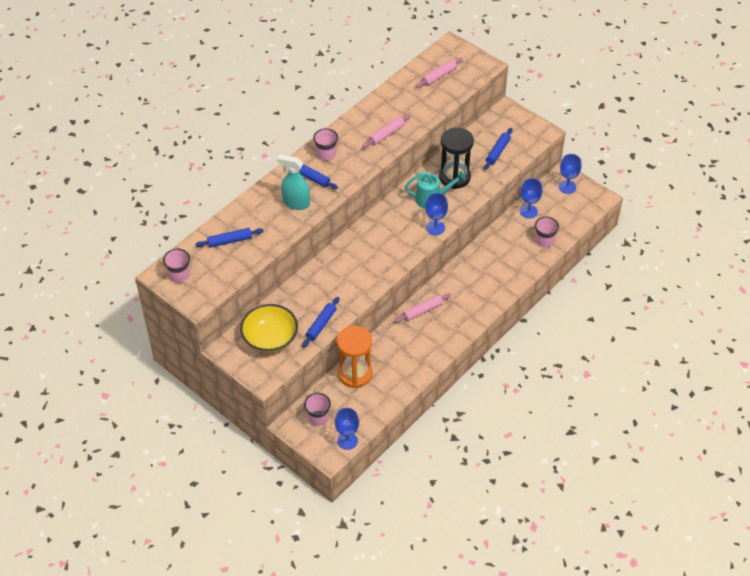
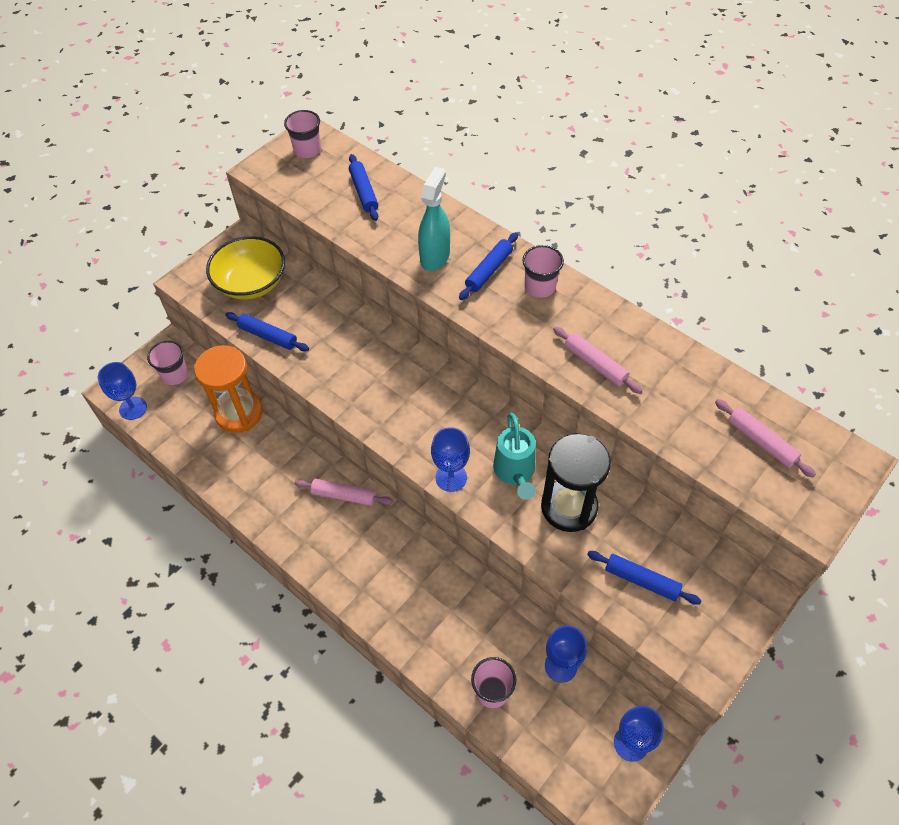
camera: 90 degrees right, 5 degrees up
pink rolling pin [394,293,451,323] -> pink rolling pin turned 45 degrees counterclockwise [295,479,393,506]

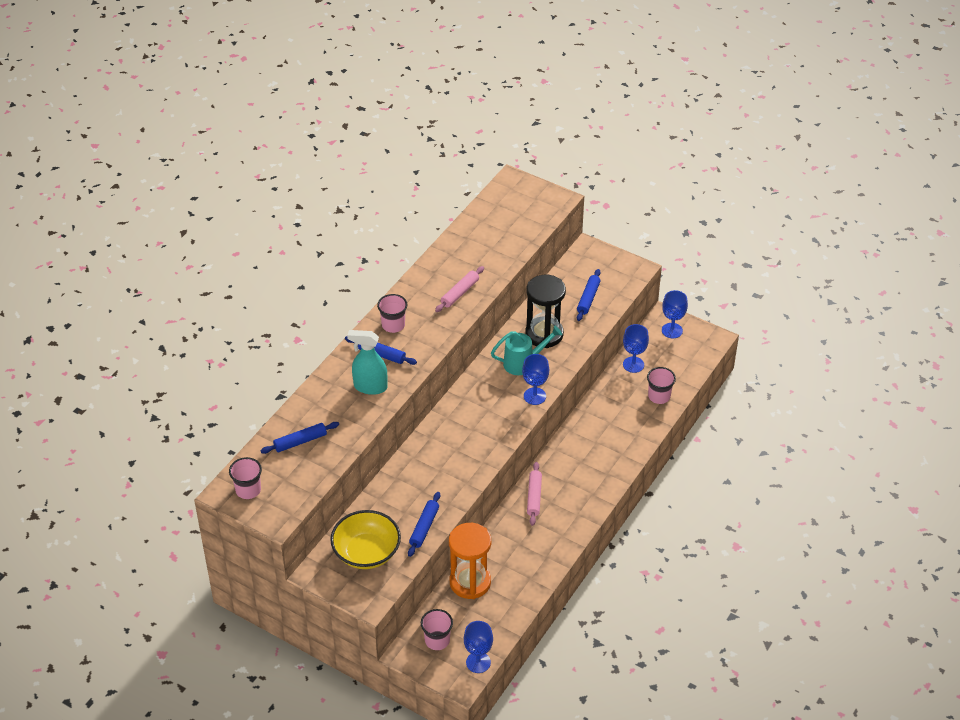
camera: 100 degrees left, 10 degrees down
pink rolling pin [715,399,816,478] -> none

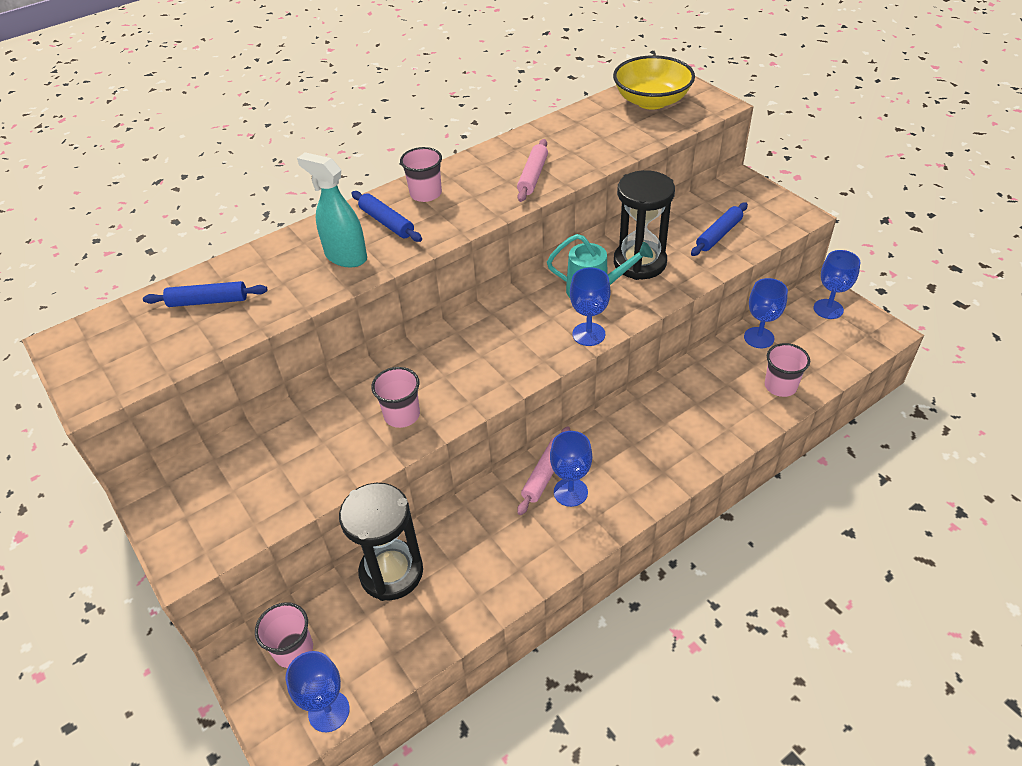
camera: 25 degrees right, 0 degrees up
pink cup [229,457,262,499] -> pink cup moved to [371,367,420,428]
yellow bowl [330,510,401,569] -> yellow bowl moved to [613,55,695,110]
blue rolling pin [408,492,440,557] -> none
pink rolling pin [435,266,484,312] -> pink rolling pin turned 45 degrees counterclockwise [517,139,548,202]
orange hourglass [449,523,491,599] -> black hourglass [339,483,423,601]
none -> blue goblet [550,431,592,507]

